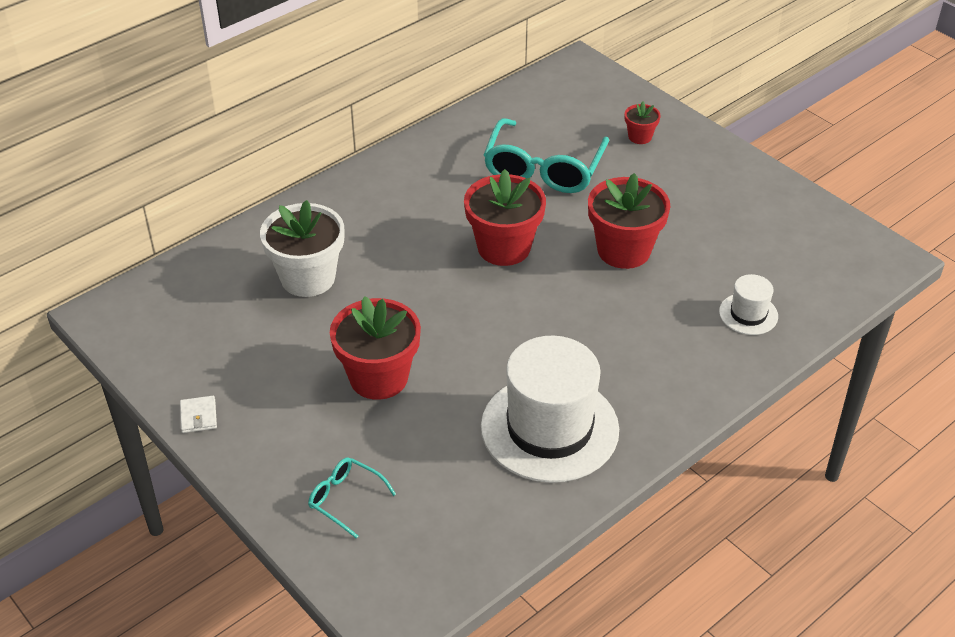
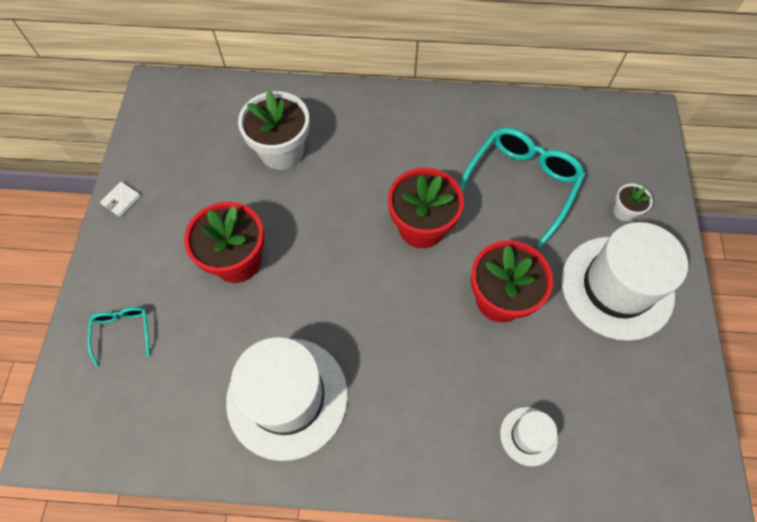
camera: 45 degrees right, 20 degrees up
turquoise glasses [484,118,609,193] -> turquoise glasses turned 150 degrees clockwise [460,127,585,248]
red flower pot [625,101,660,144] -> white flower pot [613,184,653,222]
none -> white hat [561,222,688,341]

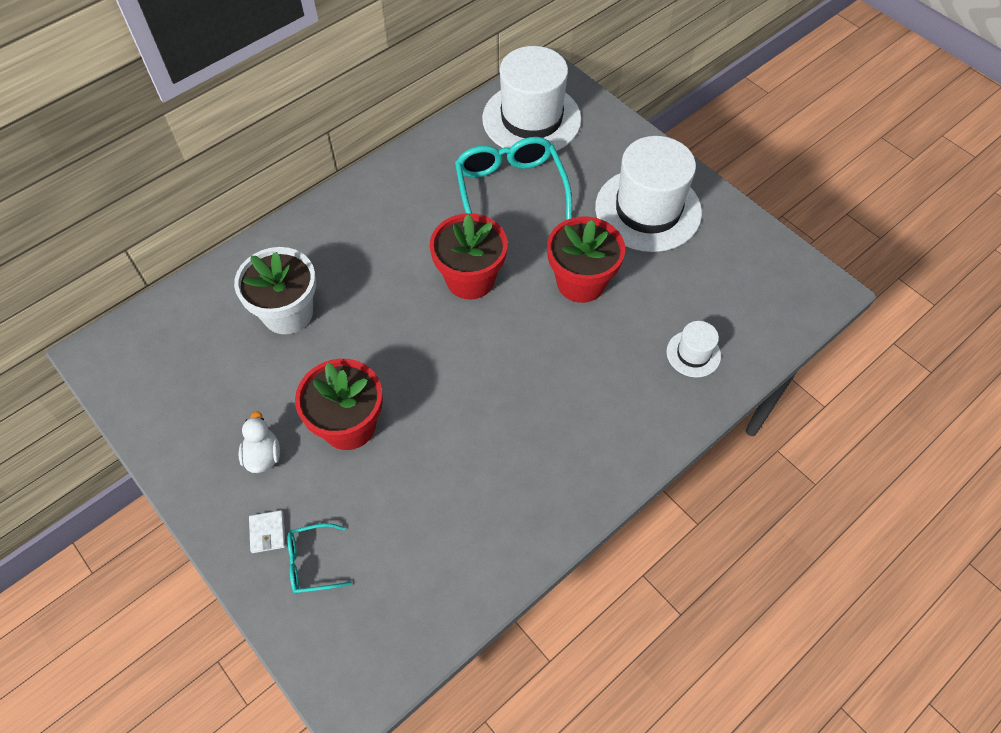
camera: 45 degrees left, 5 degrees down
turquoise glasses [88,307,150,367] -> turquoise glasses turned 45 degrees counterclockwise [287,523,352,594]
white wallet [100,182,141,217] -> white wallet moved to [249,510,285,553]
white hat [226,337,348,461] -> white hat moved to [482,46,582,151]
white flower pot [613,184,653,222] -> none
none -> white duck [239,411,280,473]

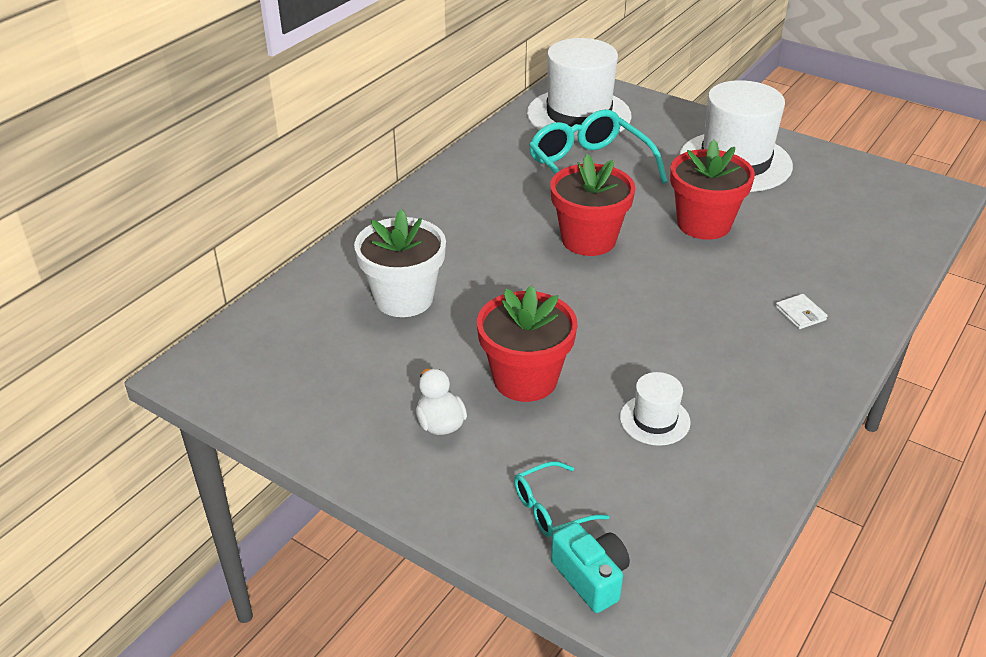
camera: 15 degrees left, 20 degrees down
white wallet [249,510,285,553] -> white wallet moved to [775,294,828,329]
white hat [667,321,721,377] -> white hat moved to [620,372,691,446]
none -> turquoise camera [551,522,630,613]

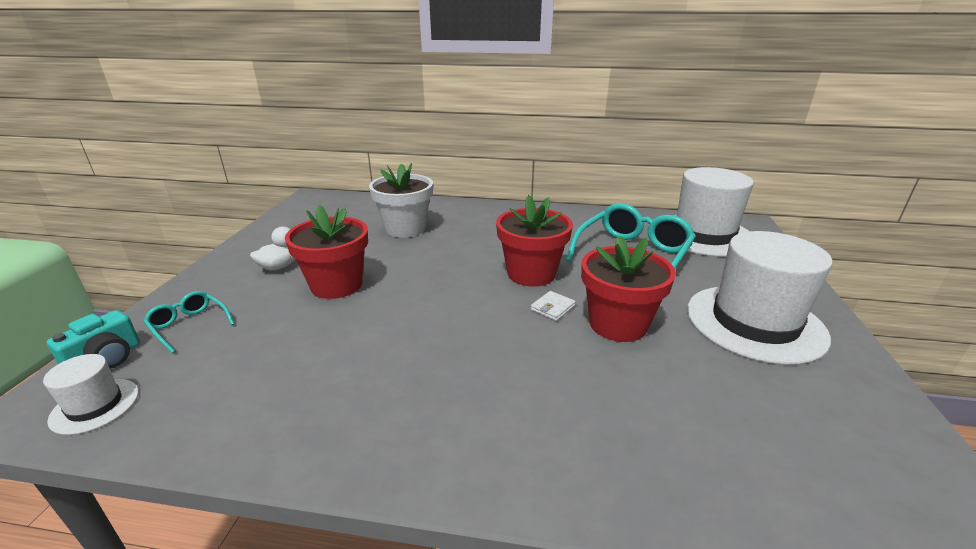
camera: 65 degrees right, 10 degrees down
white hat [620,372,691,446] -> white hat moved to [43,354,139,435]
white wallet [775,294,828,329] -> white wallet moved to [531,291,575,321]

